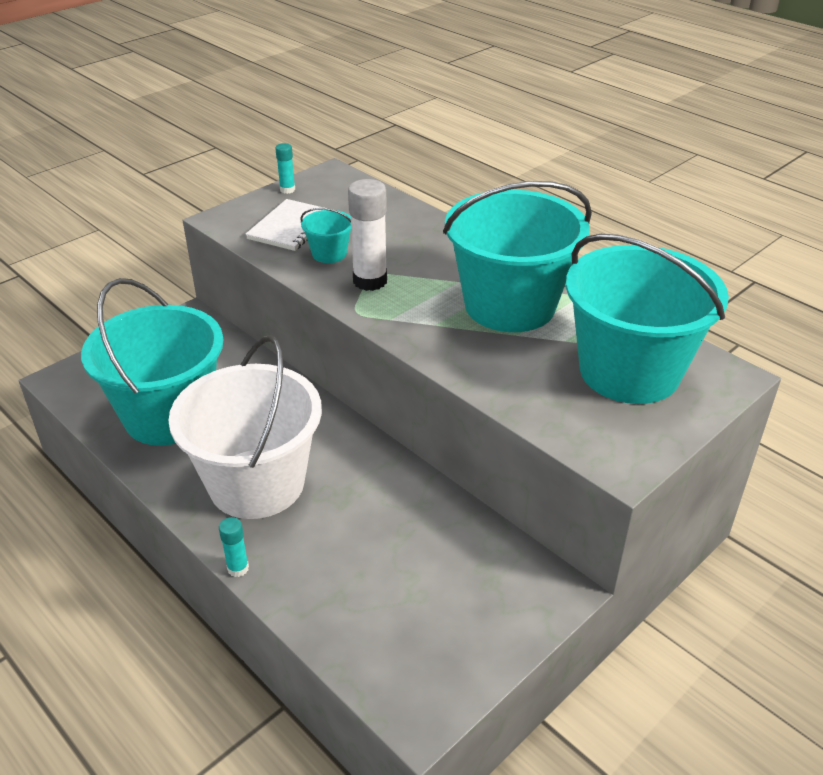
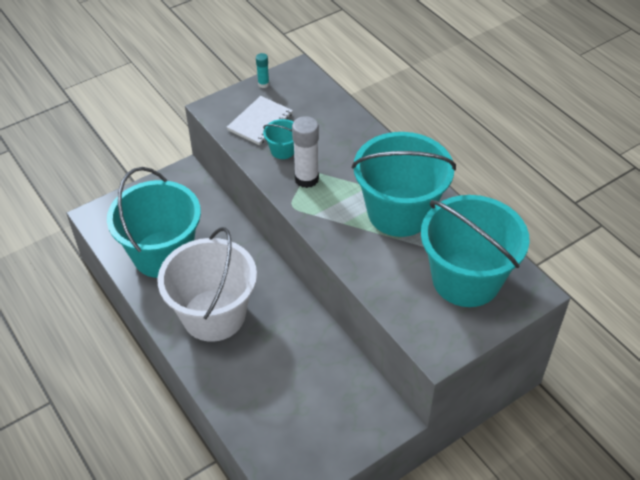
camera: 10 degrees right, 10 degrees up
turquoise glue stick [219,517,249,577] -> none

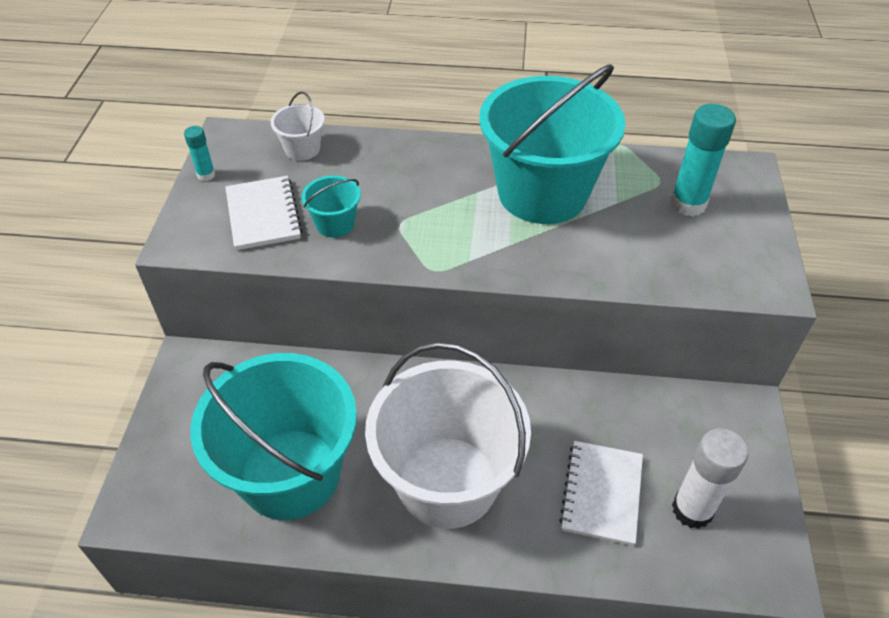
camera: 50 degrees left, 0 degrees up
white glue stick [292,116,319,188] -> white glue stick moved to [672,428,748,529]
turquoise bucket [421,195,530,307] -> turquoise glue stick [670,104,736,216]
none -> white bucket [271,91,325,161]
none -> white notebook [559,441,643,546]

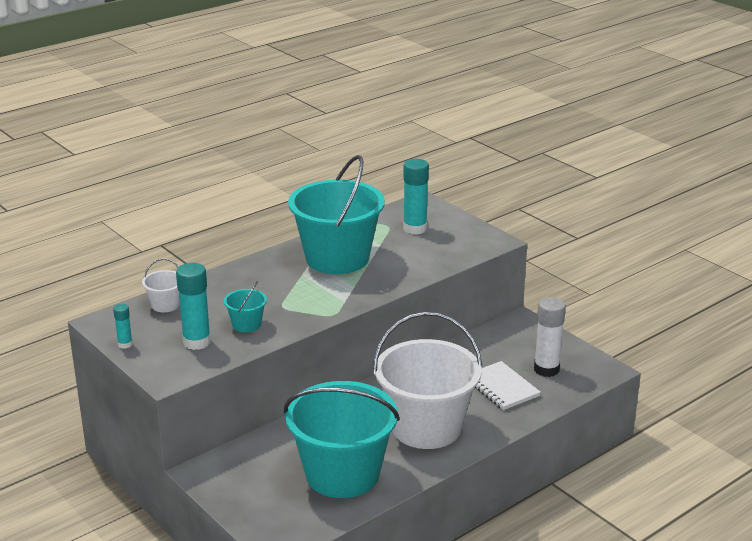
camera: 45 degrees left, 20 degrees down
white notebook [225,176,302,250] -> turquoise glue stick [176,263,211,350]

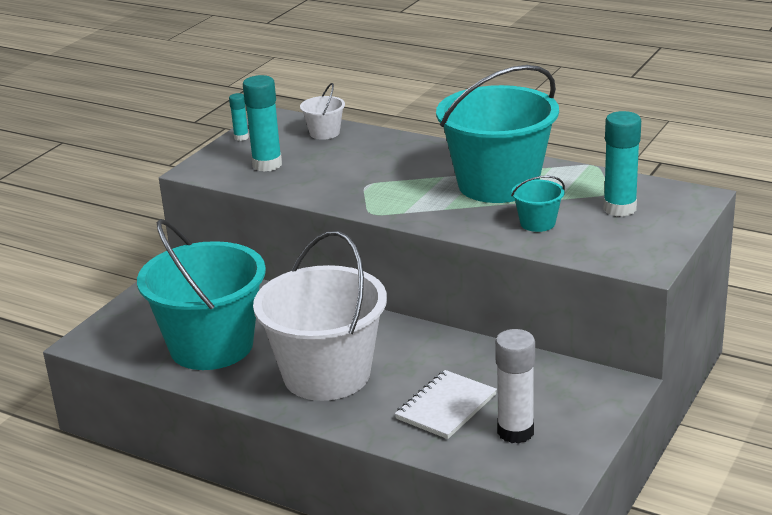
camera: 70 degrees right, 0 degrees up
turquoise bucket [224,281,267,333] -> turquoise bucket moved to [511,176,565,232]

